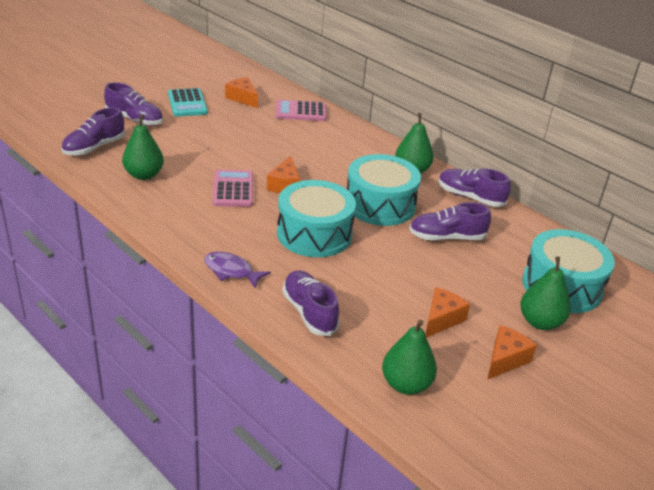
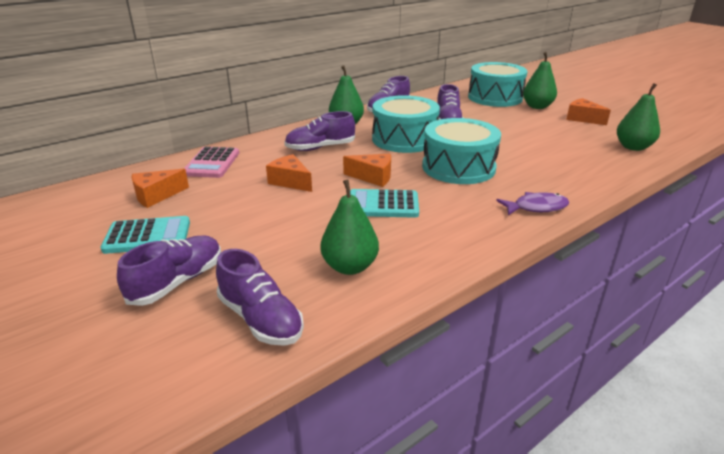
camera: 80 degrees left, 5 degrees down
purple fish [204,252,271,288] -> purple fish turned 135 degrees counterclockwise [496,192,569,215]
pink calculator [213,170,253,207] -> turquoise calculator [350,189,419,218]
purple shoe [282,270,340,336] -> purple shoe moved to [284,111,355,151]
orange cheese [425,287,470,338] -> orange cheese moved to [266,154,312,192]

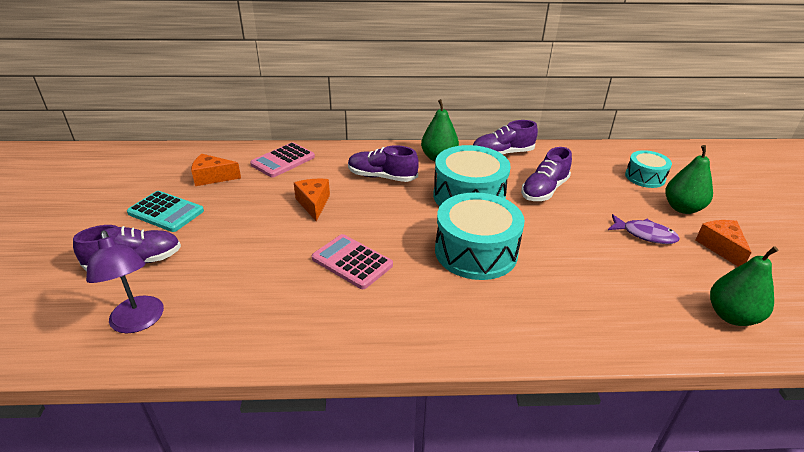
camera: 35 degrees right, 5 degrees up
purple shoe [216,249,304,346] -> purple lamp [86,231,164,333]
green pear [321,179,379,275] -> none
orange cheese [343,154,391,187] -> none
turquoise calculator [350,189,419,218] -> pink calculator [312,234,393,289]
turquoise drum [468,62,528,107] -> turquoise drum [625,150,672,188], size x0.56
purple fish [496,192,569,215] -> purple fish moved to [608,214,680,244]

